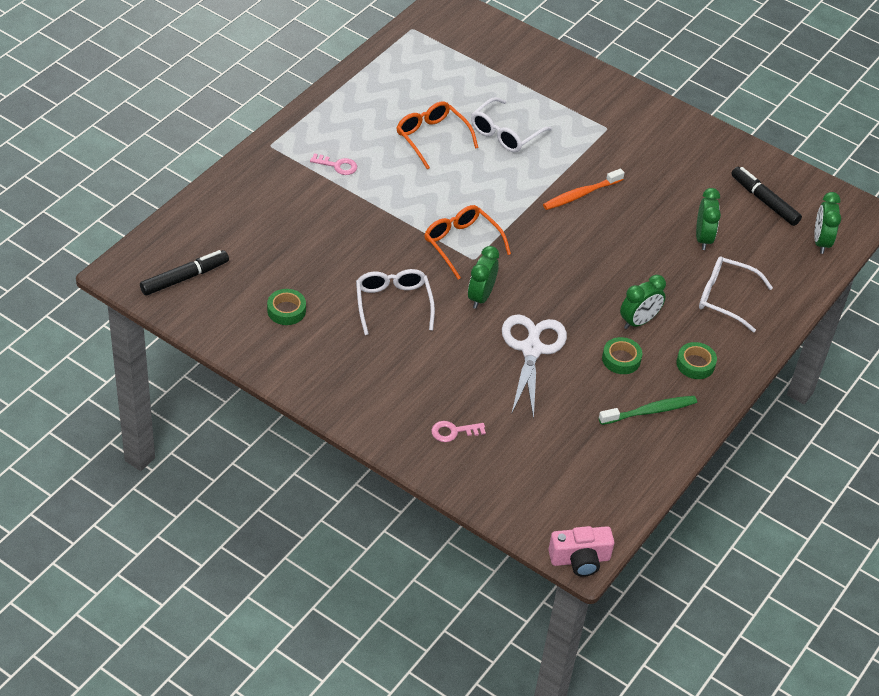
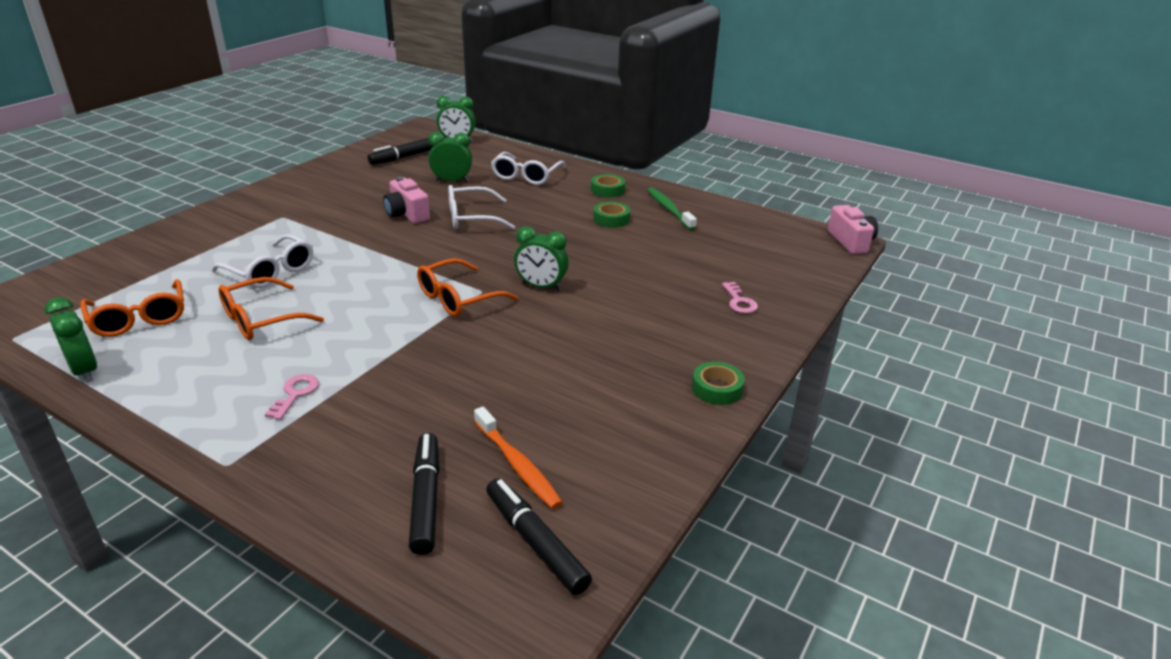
camera: 90 degrees left, 15 degrees down
green tape [267,289,306,325] -> green tape moved to [692,362,745,405]
white glasses [356,269,435,335] -> white glasses moved to [448,185,515,229]
white scissors [502,314,567,419] -> none
orange toothbrush [543,168,625,210] -> orange toothbrush moved to [474,407,563,509]
green clock [620,275,666,329] -> green clock moved to [45,297,97,383]
none -> orange glasses [80,279,184,337]
none -> pink camera [383,177,430,224]
none -> black marker [409,433,440,555]

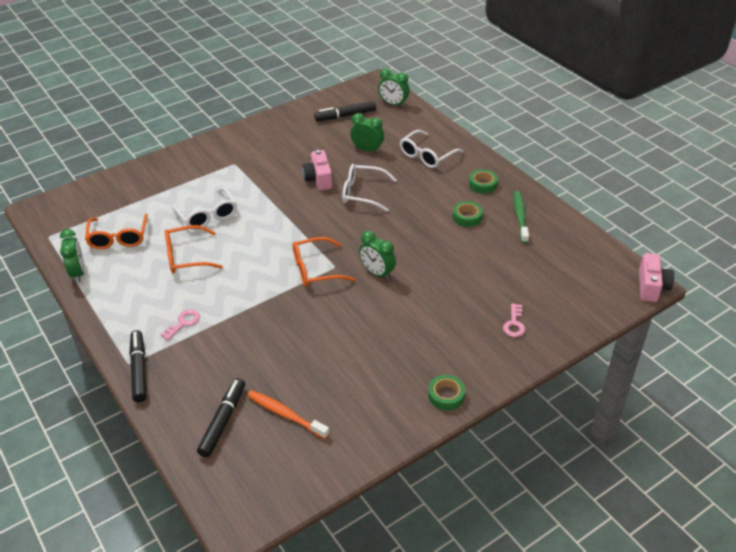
camera: 25 degrees right, 10 degrees up
orange toothbrush [474,407,563,509] -> orange toothbrush turned 135 degrees clockwise [247,390,329,439]
black marker [486,478,592,595] -> black marker moved to [129,330,147,402]

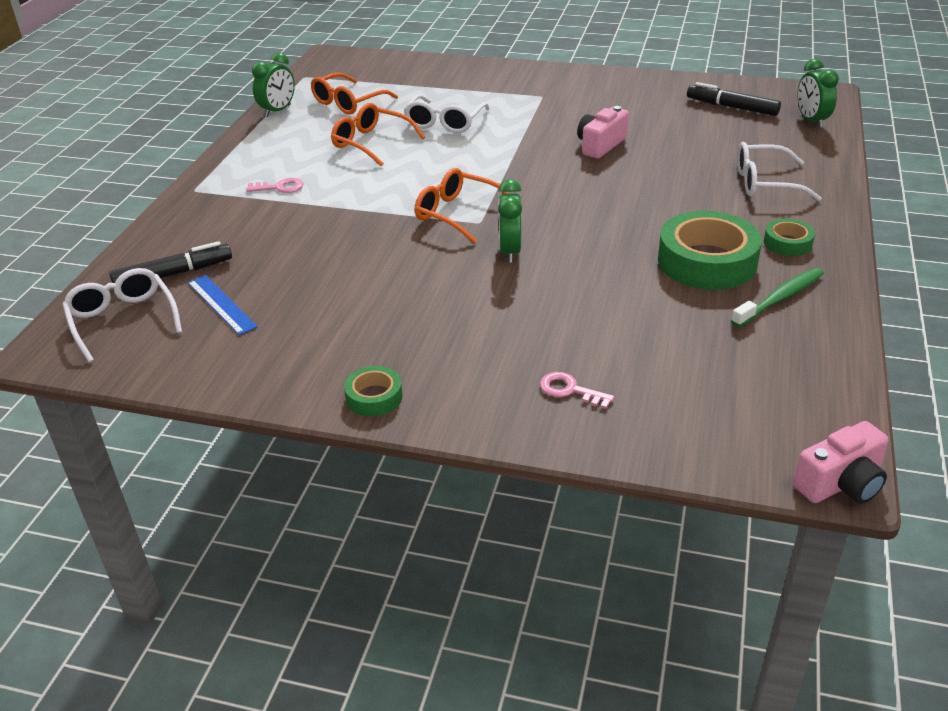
camera: 50 degrees right, 5 degrees down
black marker [129,330,147,402] -> none
orange toothbrush [247,390,329,439] -> blue ruler [188,275,258,335]
white glasses [342,164,396,212] -> white glasses moved to [62,268,182,362]
green clock [350,113,384,153] -> none
green tape [453,201,483,227] -> green tape [658,211,762,290], size x2.02
pink key [503,303,525,337] -> pink key turned 60 degrees clockwise [540,372,614,409]

